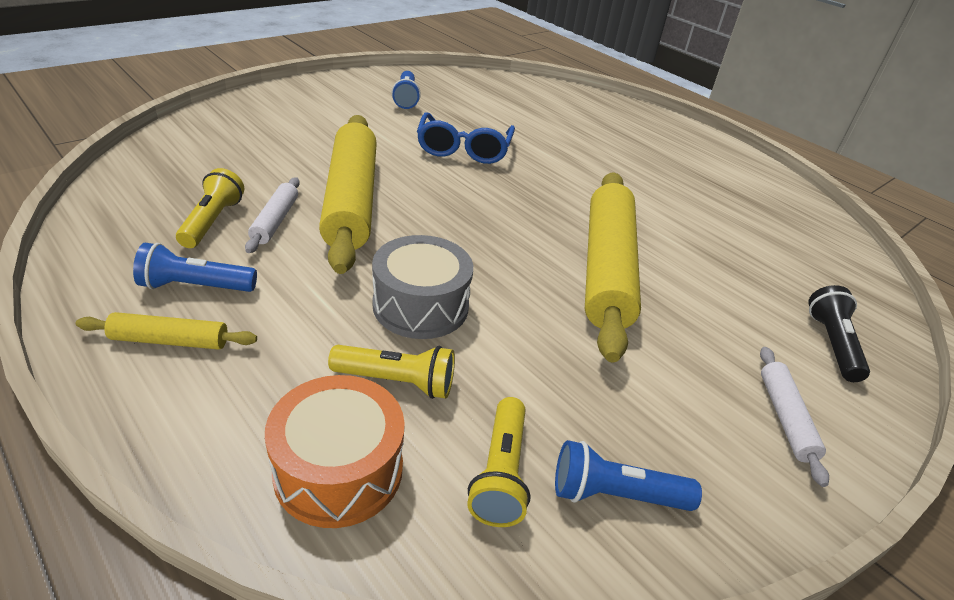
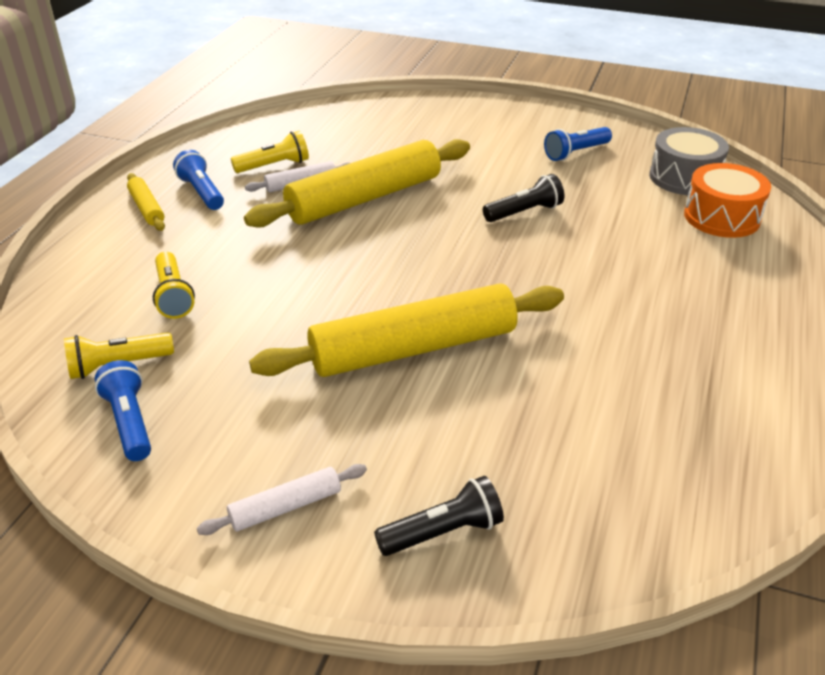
camera: 65 degrees right, 0 degrees up
orange drum [265,375,405,528] -> orange drum moved to [684,163,771,238]
grey drum [372,235,473,339] -> grey drum moved to [649,127,729,195]
blue glasses [417,112,515,164] -> black flashlight [483,174,564,222]

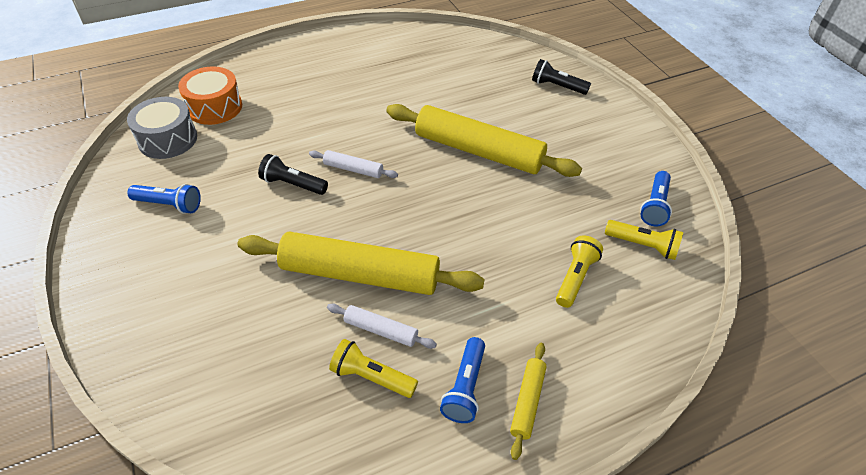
camera: 135 degrees left, 10 degrees up
white rolling pin [197,464,367,535] -> white rolling pin moved to [309,150,398,178]

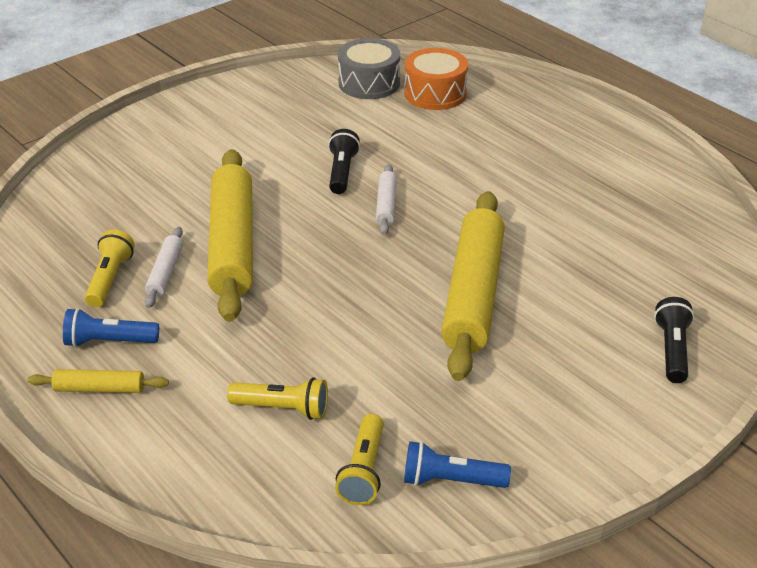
camera: 75 degrees right, 10 degrees down
blue flashlight [127,184,201,214] -> none

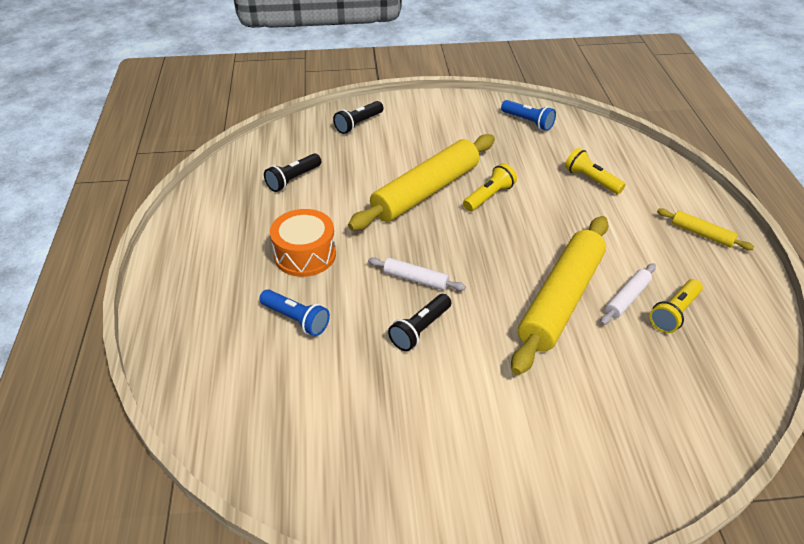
camera: 145 degrees left, 5 degrees up
blue flashlight [63,308,159,347] -> blue flashlight moved to [259,289,330,336]
yellow flashlight [335,414,384,505] -> yellow flashlight moved to [463,163,517,212]
grey drum [338,38,400,99] -> none
white rolling pin [376,164,397,235] -> white rolling pin turned 75 degrees clockwise [368,257,466,291]
orange drum [404,48,468,110] -> orange drum moved to [270,209,336,277]
none -> black flashlight [264,153,321,192]

